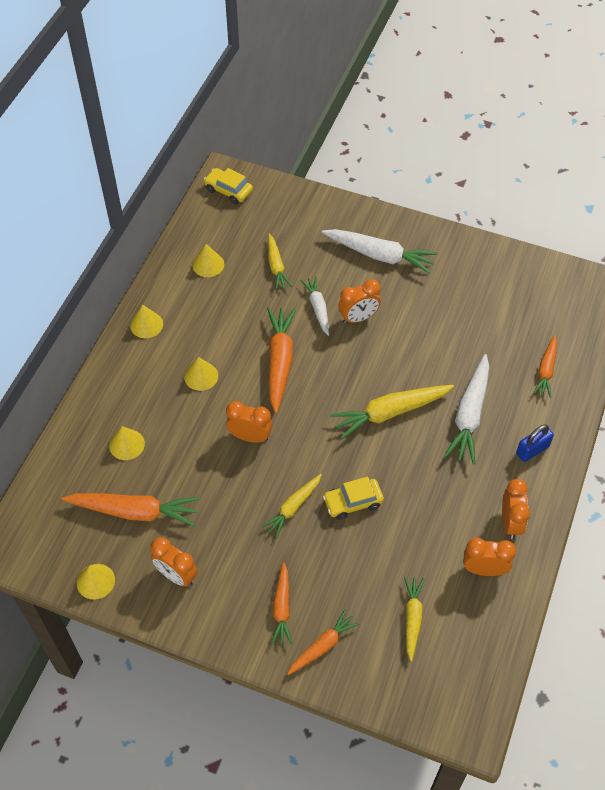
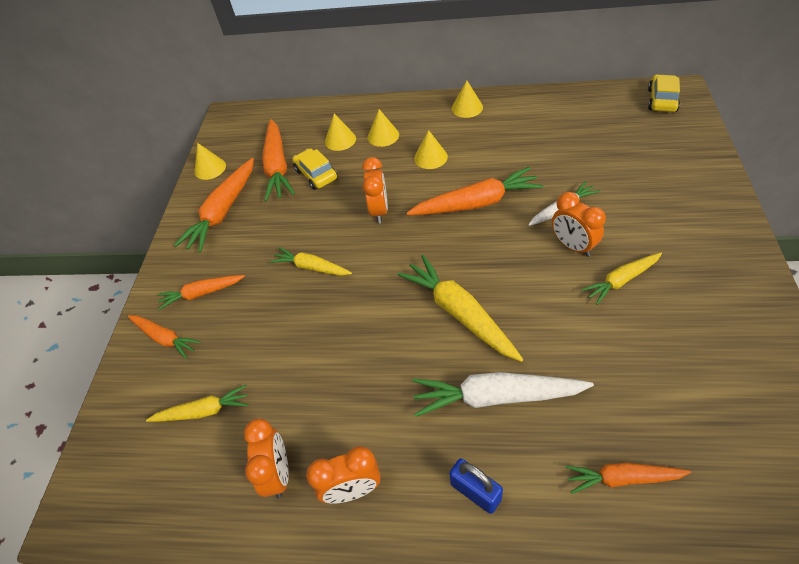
camera: 80 degrees right, 5 degrees down
orange clock [150,537,198,587] -> orange carrot [174,158,254,252]
yellow cone [193,244,224,277] -> yellow cone moved to [368,109,399,147]
yellow carrot [268,234,292,290] -> yellow carrot moved to [581,253,662,305]
white carrot [322,229,438,274] -> none
yellow car [323,477,384,520] -> yellow car moved to [292,148,337,190]

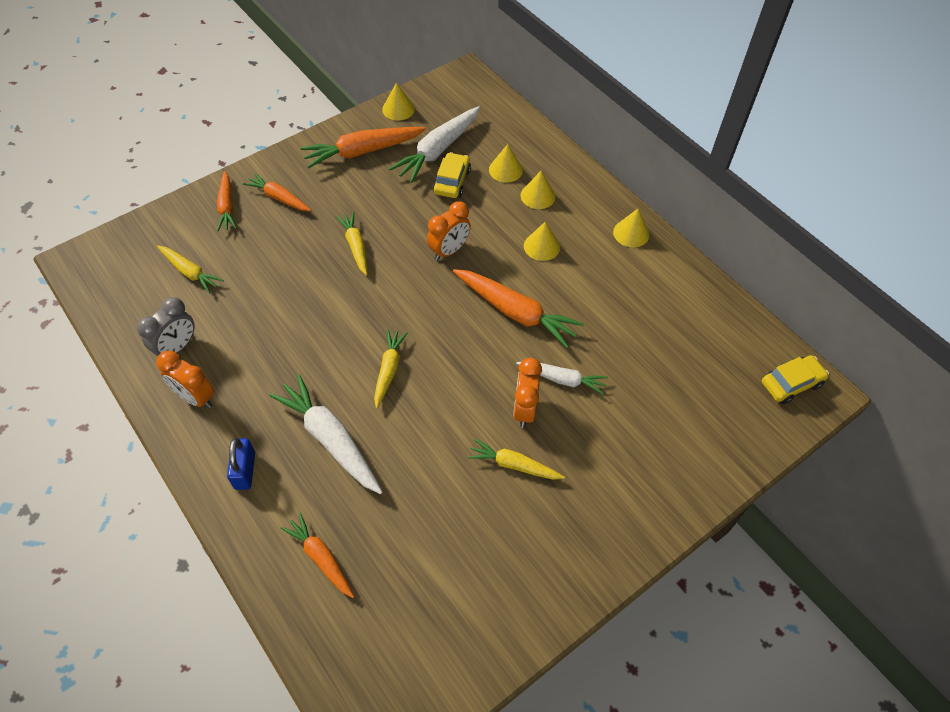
camera: 40 degrees right, 5 degrees up
orange clock [244,419,289,498] -> grey clock [137,297,195,356]
orange carrot [262,119,295,201] -> white carrot [389,106,480,183]
yellow carrot [397,255,523,362] -> yellow carrot [374,329,408,409], size x0.61

